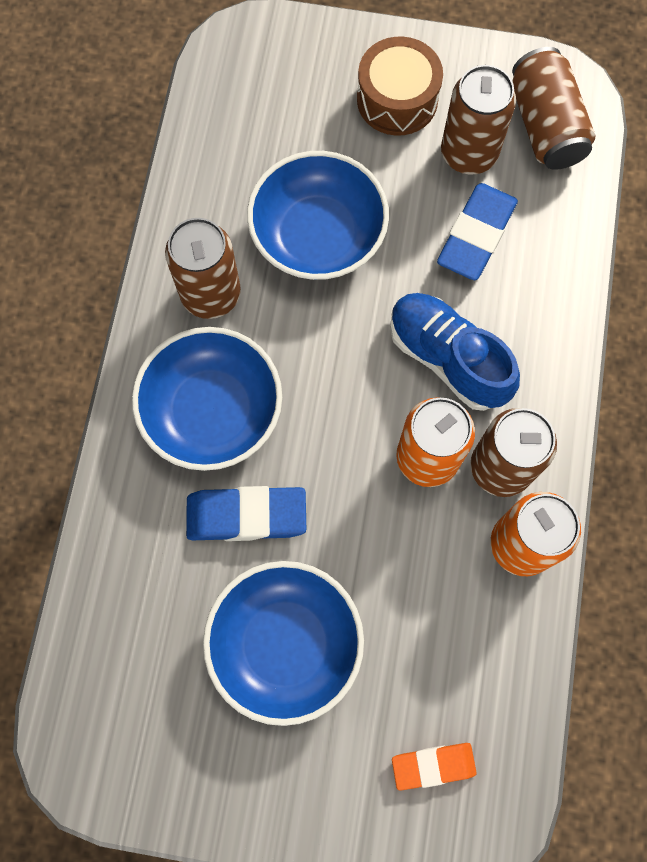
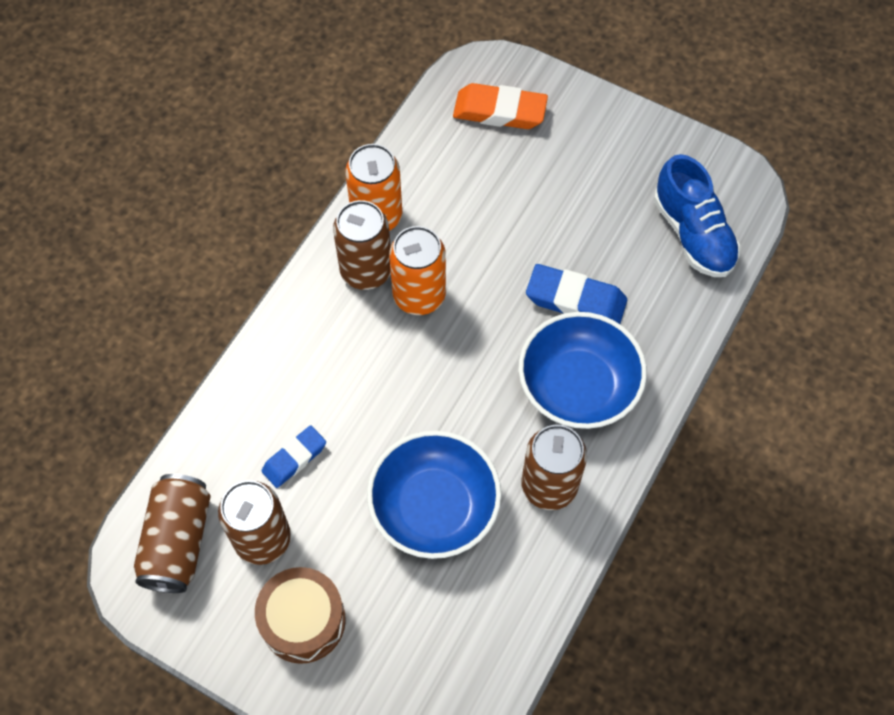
camera: 160 degrees left, 10 degrees down
blue bowl [203,561,364,726] -> none
blue shoe [390,293,520,411] -> blue shoe moved to [654,154,741,277]
orange eraser [392,743,477,791] -> orange eraser [453,83,548,129], size x1.56
blue eraser [437,183,518,280] -> blue eraser [262,426,326,488], size x0.64

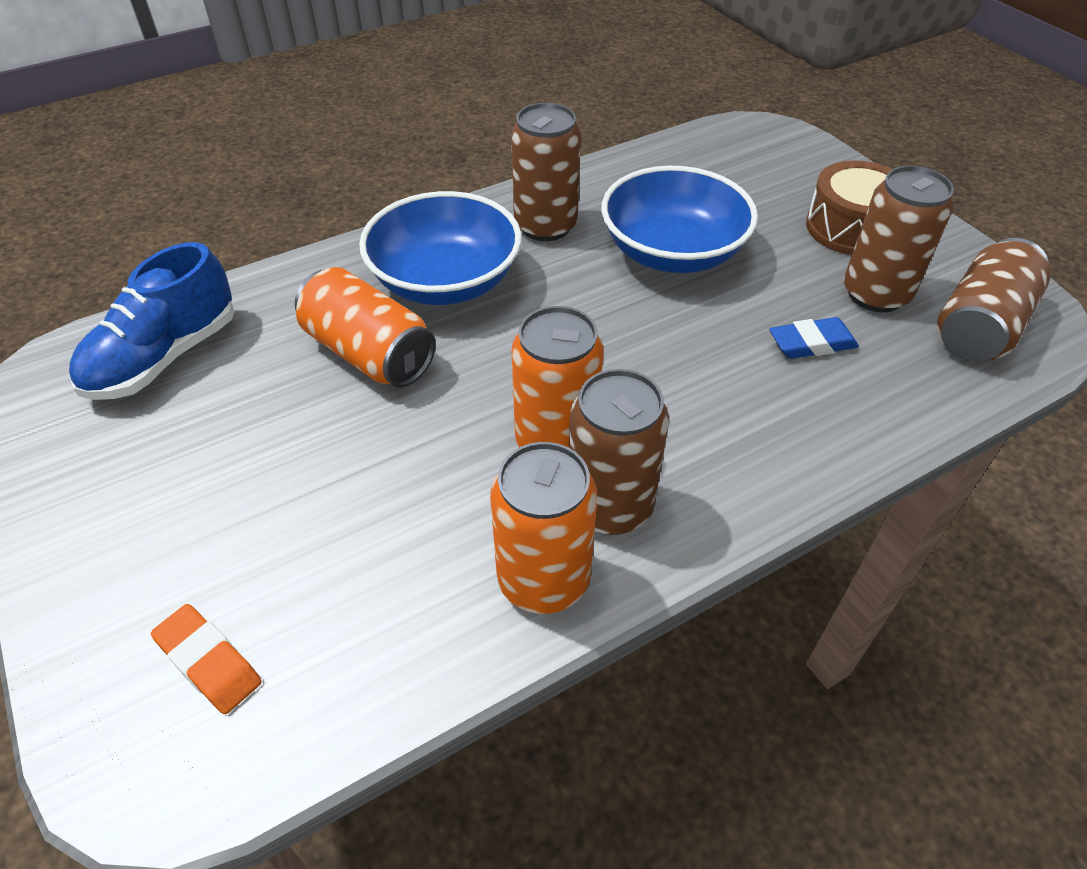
camera: 150 degrees left, 15 degrees down
orange eraser [453,83,548,129] -> orange eraser [151,604,262,714], size x0.64
blue eraser [526,264,627,324] -> orange can [295,267,436,387]
blue shoe [654,154,741,277] -> blue shoe turned 150 degrees counterclockwise [69,242,234,400]

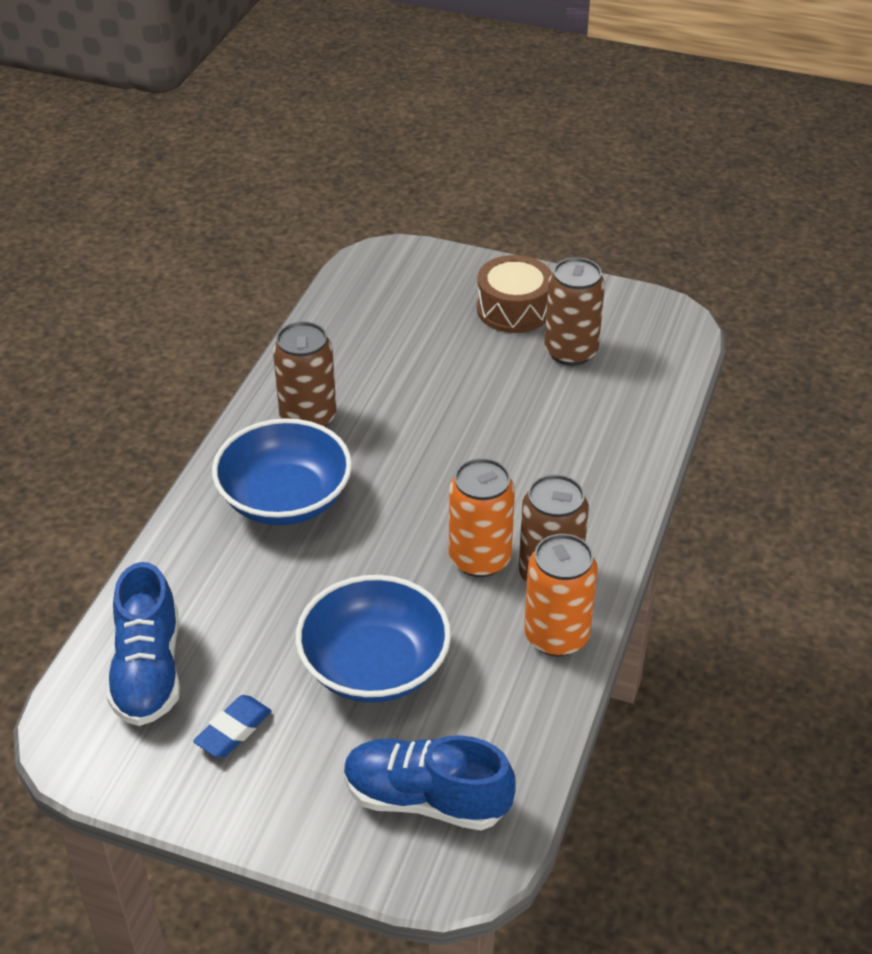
camera: 40 degrees left, 5 degrees down
orange eraser [151,604,262,714] -> blue shoe [344,735,516,830]
orange can [295,267,436,387] -> none
blue bowl [601,166,758,273] -> blue bowl moved to [295,575,451,703]
blue eraser [770,317,859,359] -> blue eraser moved to [193,695,272,758]
brown can [937,238,1051,361] -> none

